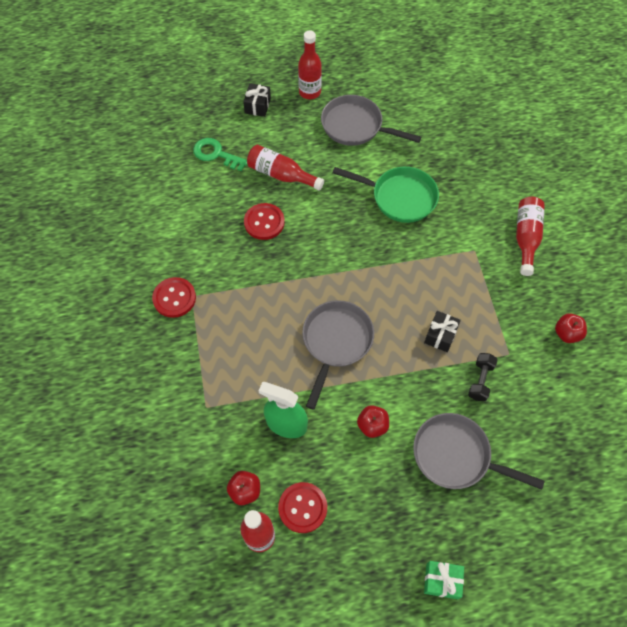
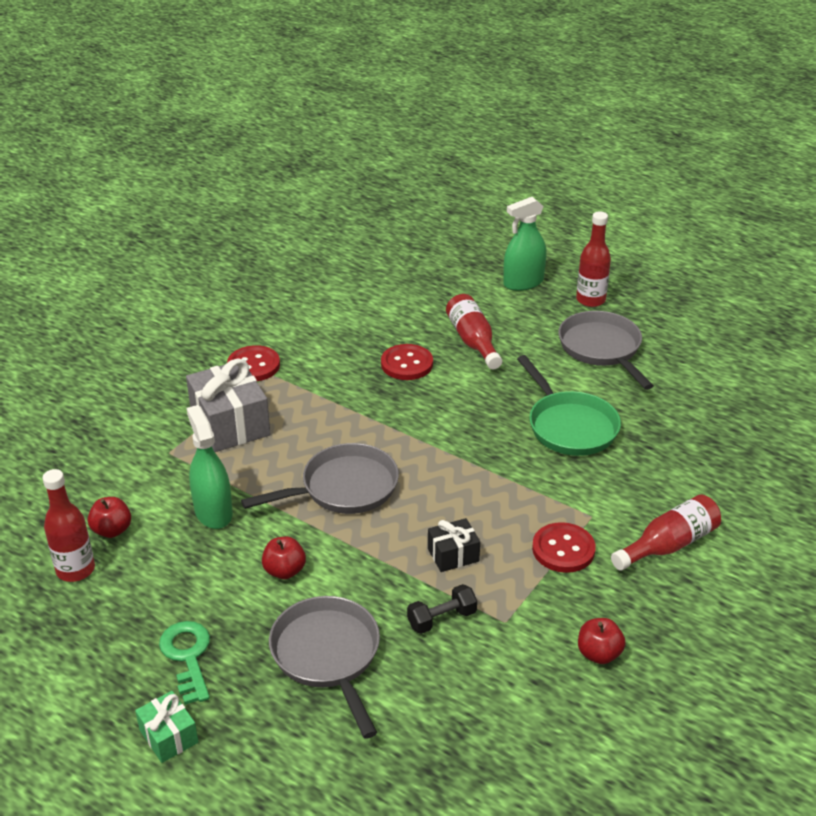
camera: 45 degrees right, 25 degrees down
green key [193,138,247,171] -> green key moved to [159,621,210,705]
black gift [243,83,271,117] -> green spray bottle [503,197,547,291]
red button [278,482,327,533] -> red button moved to [532,522,596,573]
none -> grey gift [186,358,270,452]

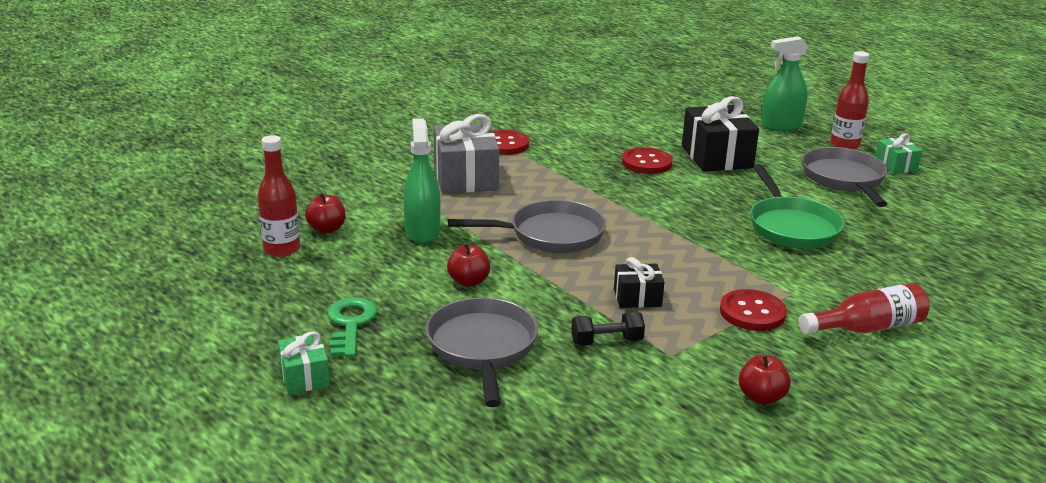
camera: 15 degrees right, 10 degrees down
red bottle [446,294,502,369] -> black gift [682,96,759,172]
none -> green gift [875,133,922,174]

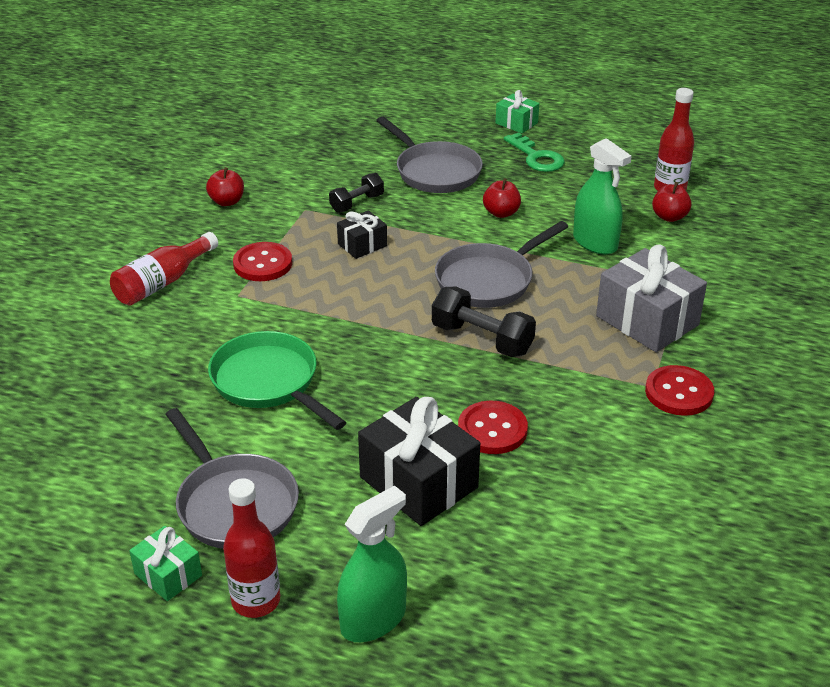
camera: 150 degrees right, 10 degrees up
none -> black dumbbell [432,287,536,357]

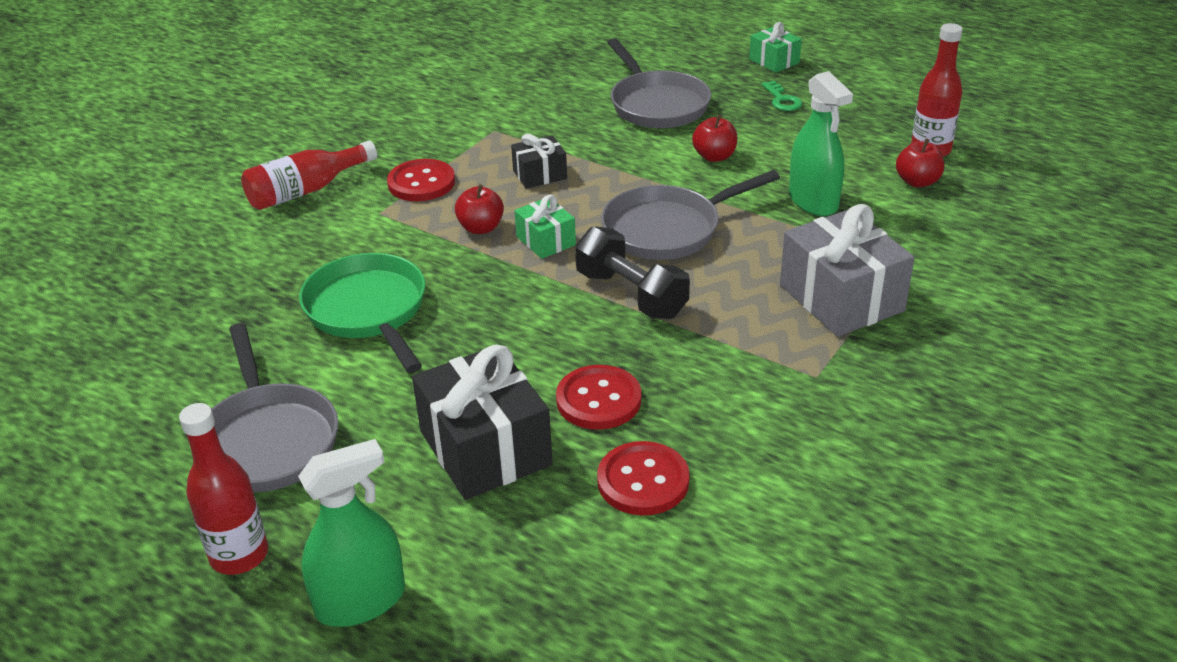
camera: 15 degrees right, 0 degrees up
green gift [129,526,202,601] -> green gift moved to [515,194,576,259]
red apple [206,167,244,206] -> red apple moved to [455,184,504,234]
black dumbbell [329,173,384,213] -> none
green key [504,132,565,172] -> green key [761,81,803,111], size x0.66
red button [645,365,714,416] -> red button moved to [597,441,690,515]

